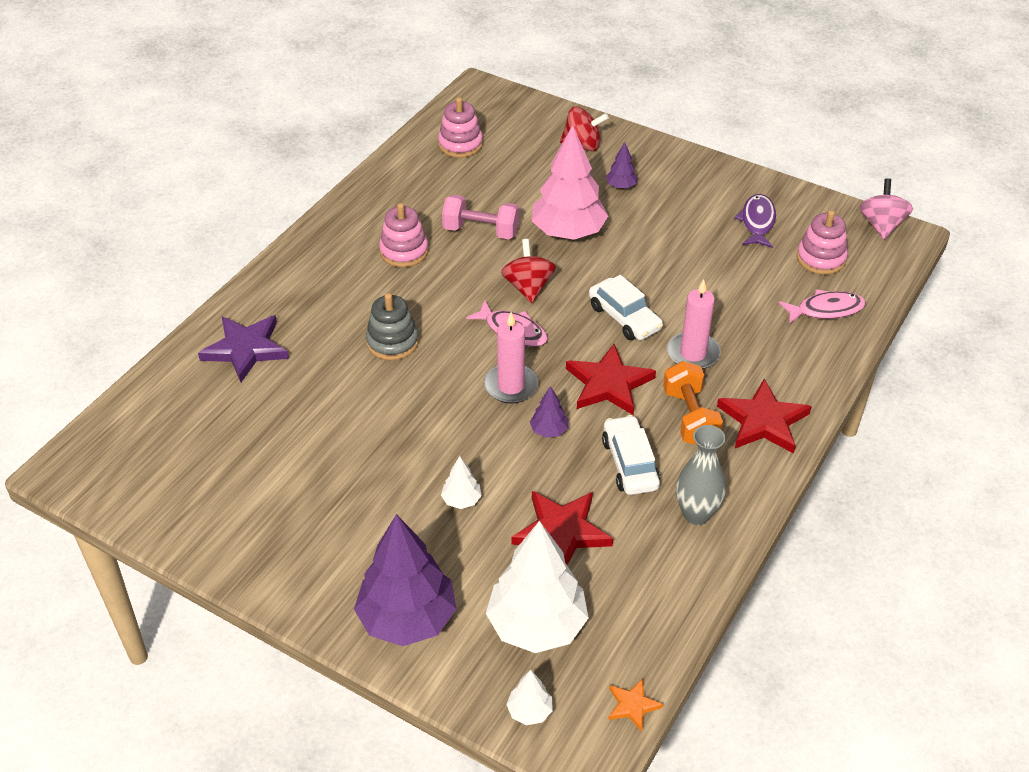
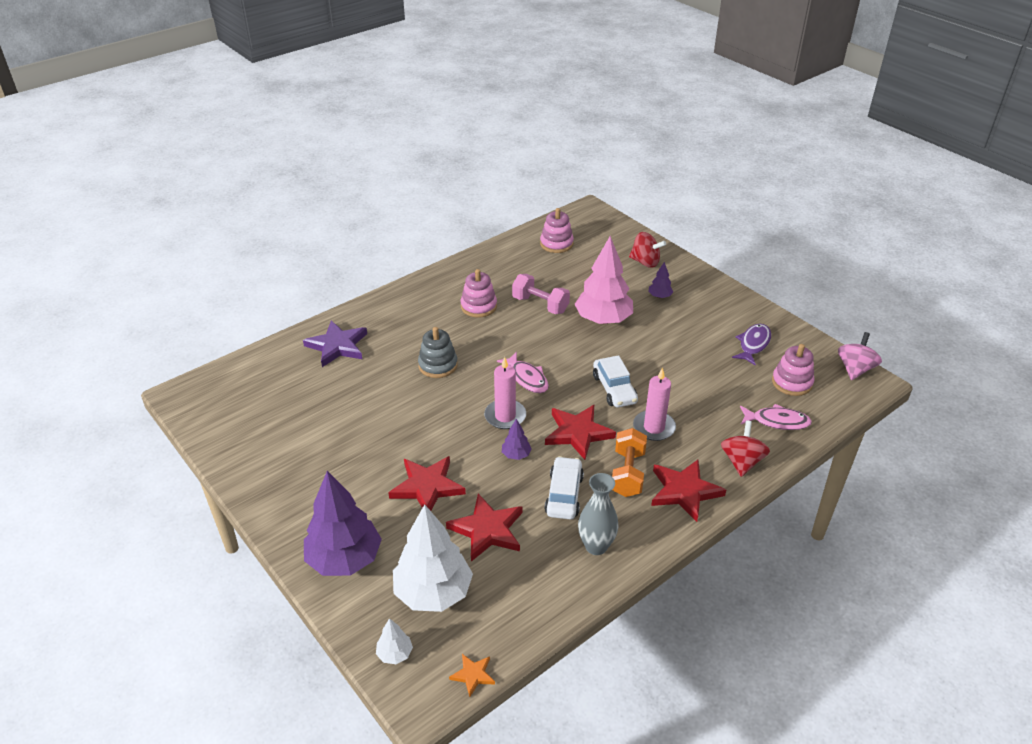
camera: 20 degrees right, 5 degrees down
white tree [441,456,482,509] -> red star [388,456,466,511]
red spinning top [501,239,556,303] -> red spinning top moved to [721,420,770,477]

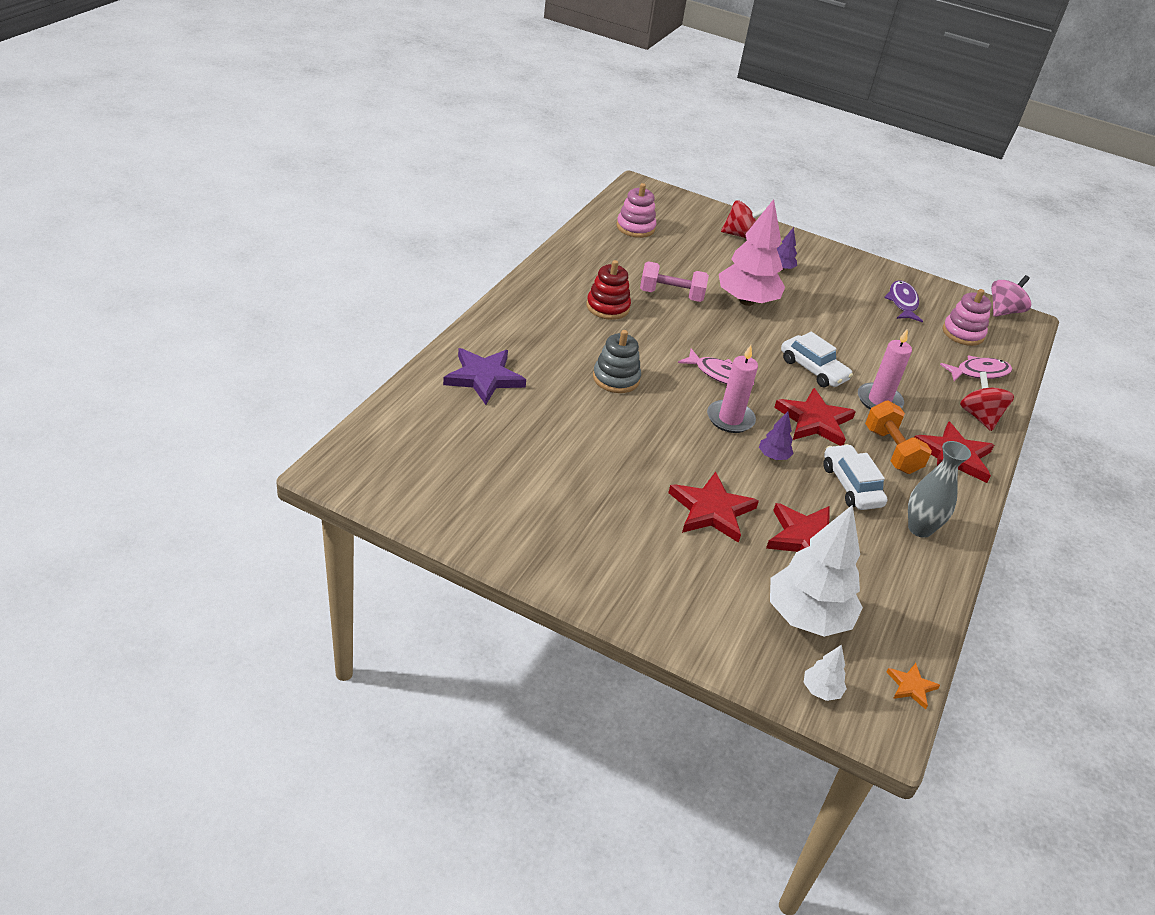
camera: 30 degrees left, 0 degrees up
purple tree [304,471,382,576] -> none
pink stacking toy [461,269,497,318] -> red stacking toy [587,260,631,320]
pink spinning top [838,332,882,380] -> pink spinning top turned 45 degrees clockwise [991,275,1031,317]

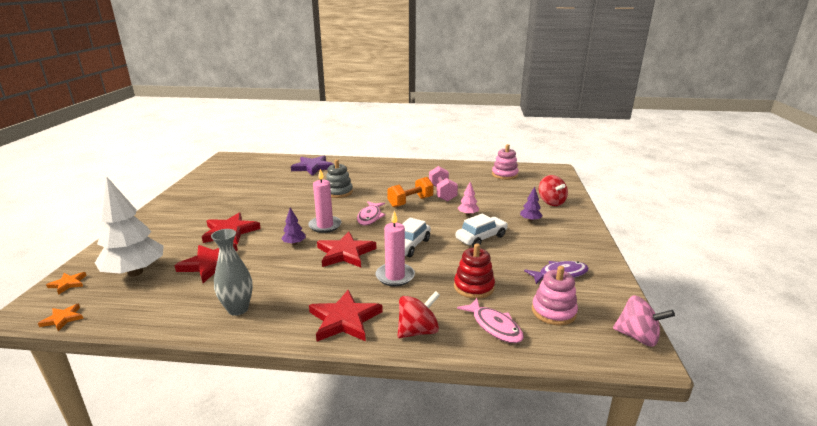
camera: 75 degrees right, 15 degrees down
red stacking toy [587,260,631,320] -> red stacking toy moved to [454,243,495,299]
pink tree [719,199,785,306] -> pink tree [458,182,479,216], size x0.44
white tree [804,645,847,701] -> orange star [46,272,87,295]
white car [823,444,887,510] -> white car moved to [456,213,508,247]
orange dumbbell [865,401,932,474] -> orange dumbbell moved to [387,177,434,207]

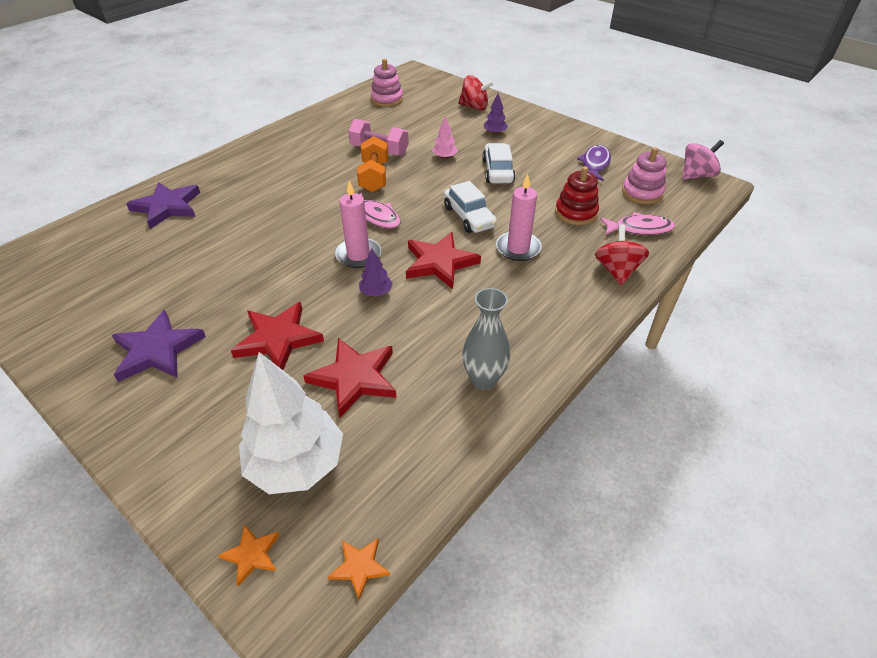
camera: 55 degrees left, 20 degrees up
red star [309,290,383,341] -> none
grey stacking toy [326,159,353,198] -> none
none -> purple star [112,310,206,382]

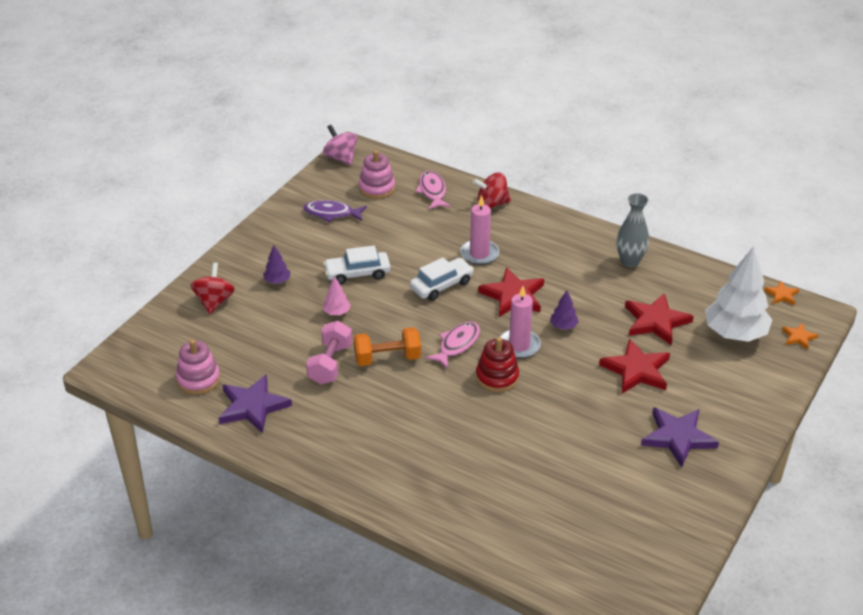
camera: 100 degrees left, 5 degrees down
purple star [126,182,200,229] -> purple star moved to [218,374,292,433]
red stacking toy [555,166,599,225] -> red stacking toy moved to [476,337,519,392]

